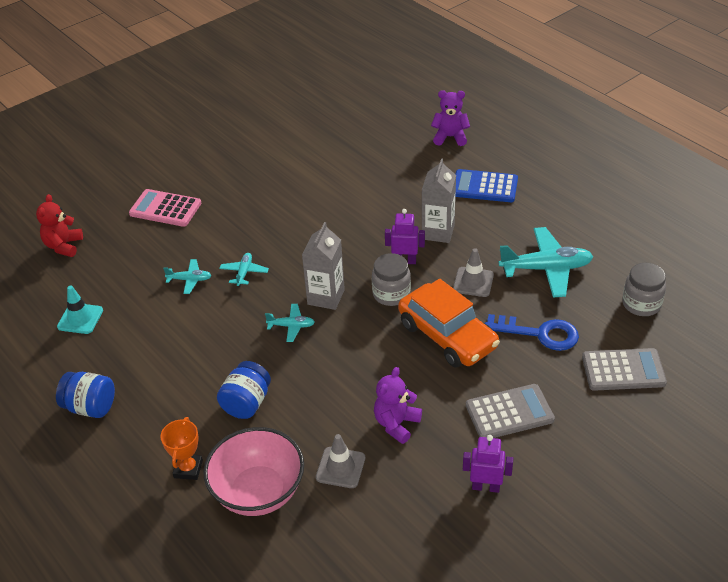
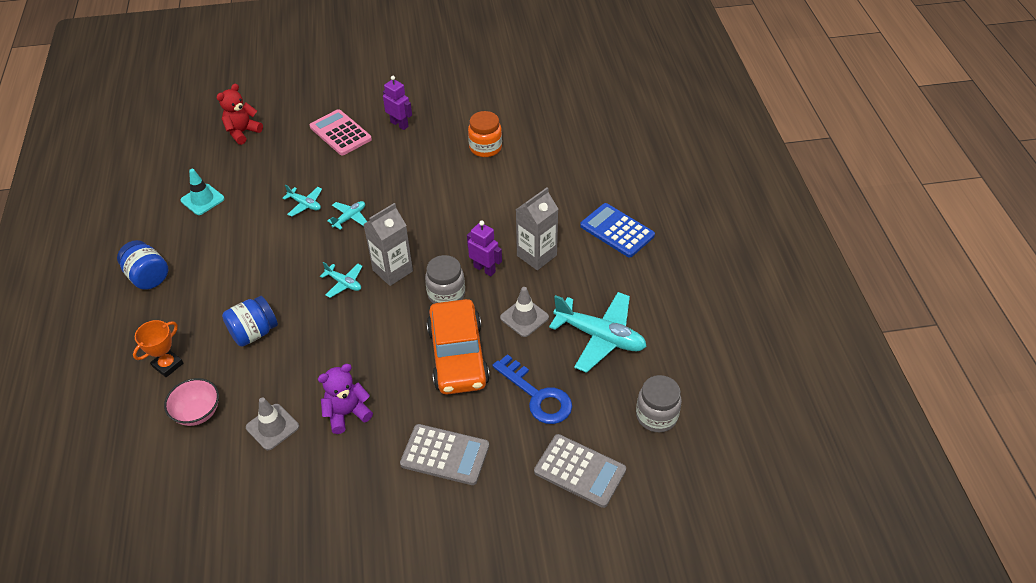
camera: 30 degrees right, 5 degrees up
pink bowl [203,427,304,516] -> pink bowl [164,378,219,426], size x0.58
purple teddy bear [431,90,470,146] -> none
purple robot [463,435,513,493] -> purple robot moved to [383,76,412,130]
none -> orange jar [468,111,502,157]

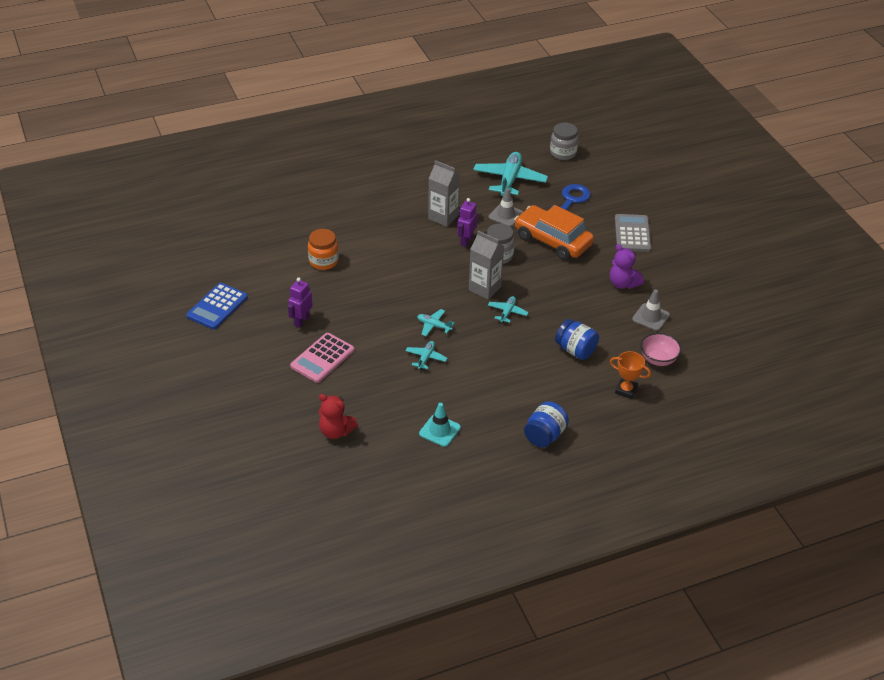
camera: 105 degrees left, 5 degrees down
orange car [426,299,490,395] -> orange car turned 120 degrees counterclockwise [514,205,594,260]
grey calculator [534,434,626,508] -> none
blue calculator [580,203,655,257] -> blue calculator moved to [186,283,248,330]

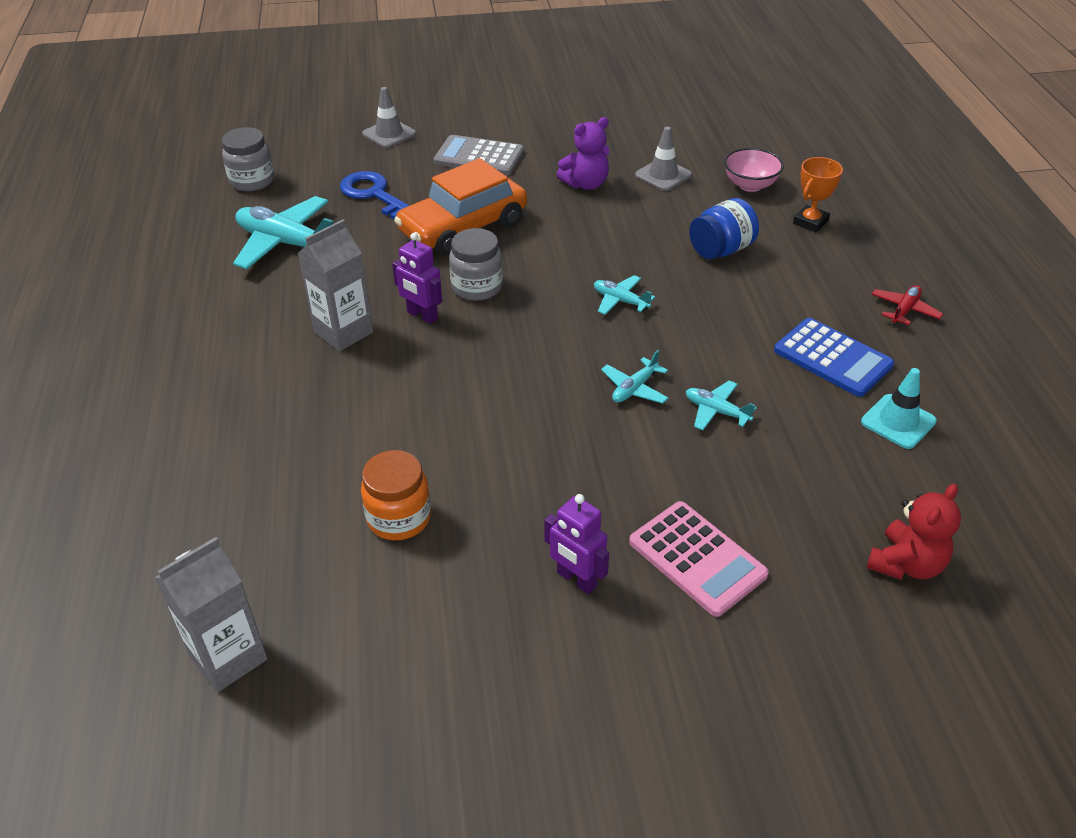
camera: 75 degrees left, 0 degrees up
blue calculator [186,283,248,330] -> blue calculator moved to [774,318,894,397]
grey carton [469,231,504,299] -> grey carton moved to [155,537,268,692]
grey traffic cone [489,188,523,227] -> grey traffic cone moved to [362,87,416,148]
blue jar [524,401,569,448] -> red plane [871,285,943,326]

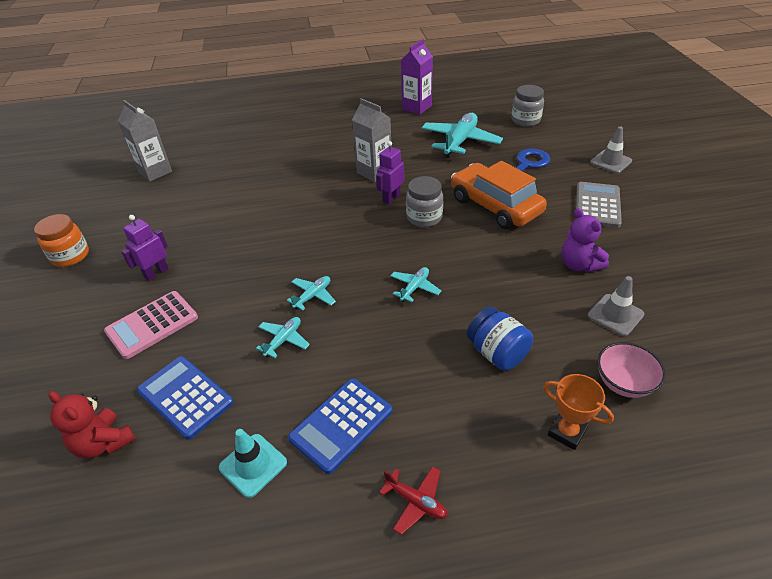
camera: 90 degrees right, 0 degrees up
orange jar [361,450,431,540] -> orange jar moved to [34,214,89,267]
turquoise plane [601,350,669,404] -> turquoise plane turned 90 degrees clockwise [287,276,336,311]
none -> blue calculator [137,356,234,440]
none -> purple carton [401,39,433,114]

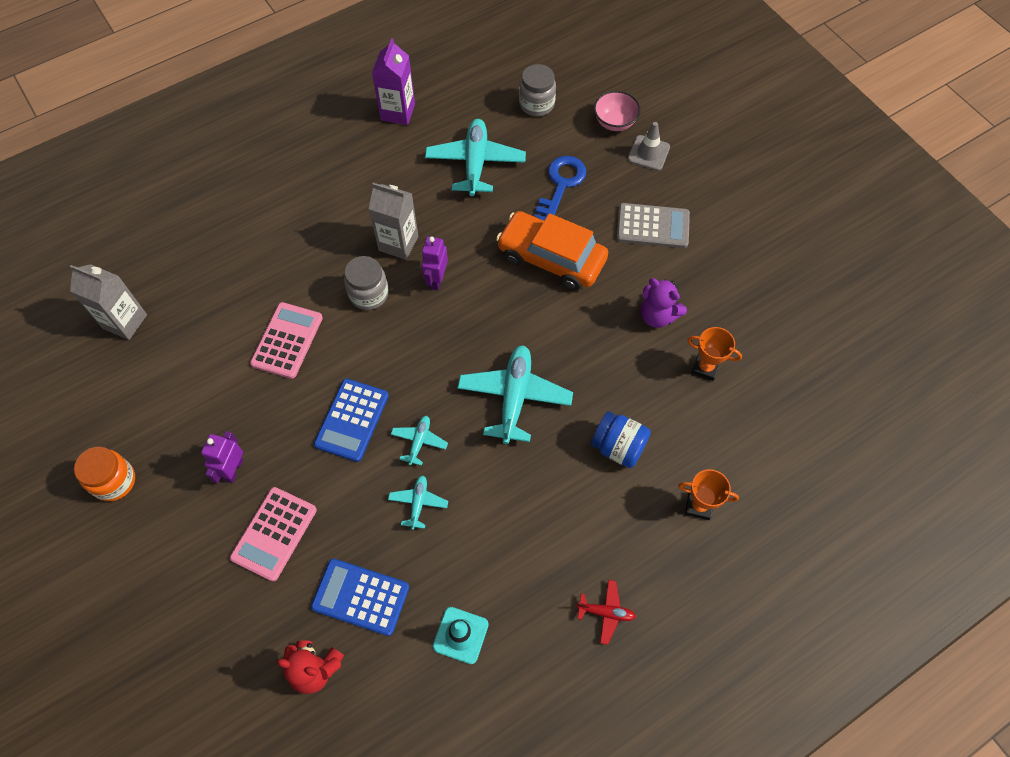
camera: 25 degrees left, 20 degrees up
blue calculator [288,378,392,474] -> blue calculator moved to [314,379,389,462]
turquoise plane [390,267,441,302] -> turquoise plane [457,345,573,444], size x2.01
grey jar [406,176,443,227] -> grey jar moved to [344,256,388,310]
grey calculator [576,182,622,228] -> grey calculator turned 105 degrees clockwise [617,203,690,248]
grey traffic cone [588,276,644,336] -> orange trophy [687,327,742,381]
pink bowl [598,342,666,398] -> pink bowl moved to [594,91,641,131]
none -> pink calculator [250,302,323,379]

